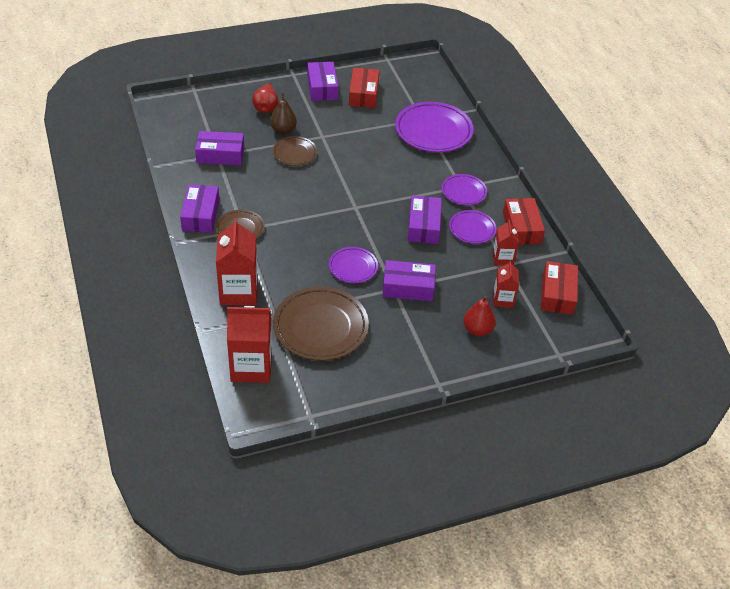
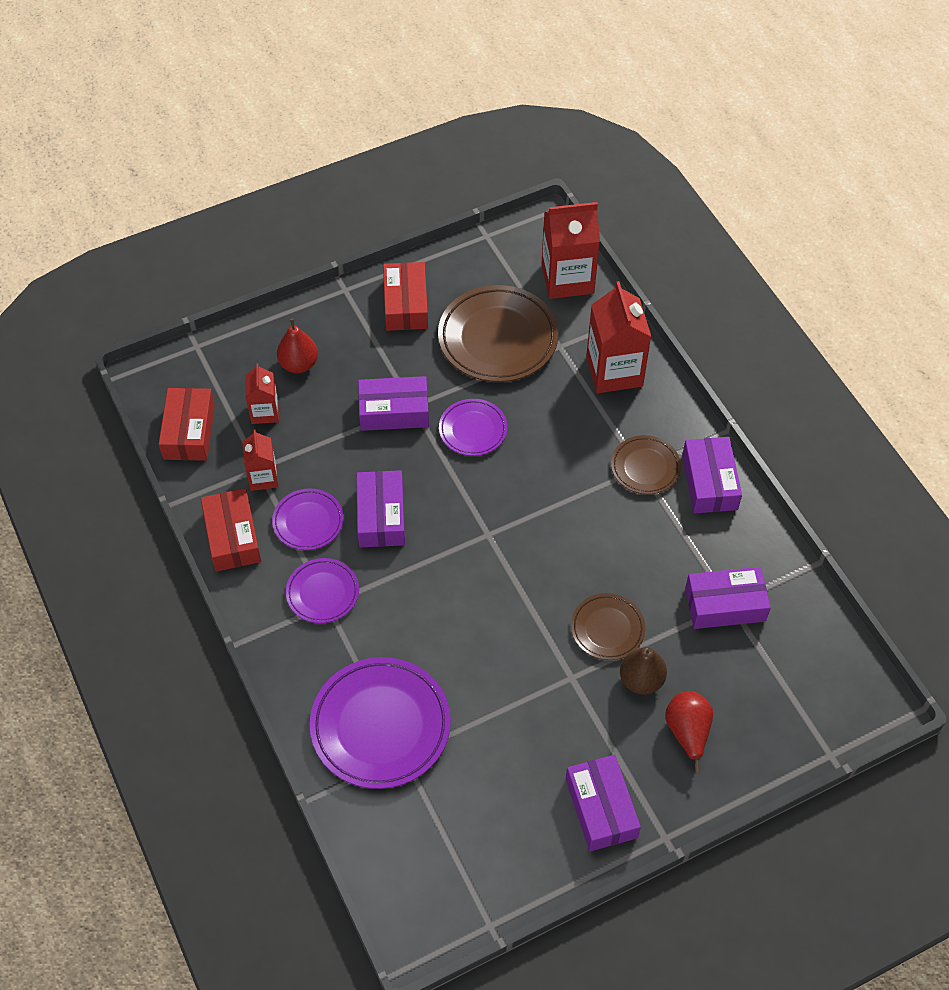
camera: 175 degrees right, 10 degrees up
red box [349,67,379,108] -> red box moved to [383,262,428,331]

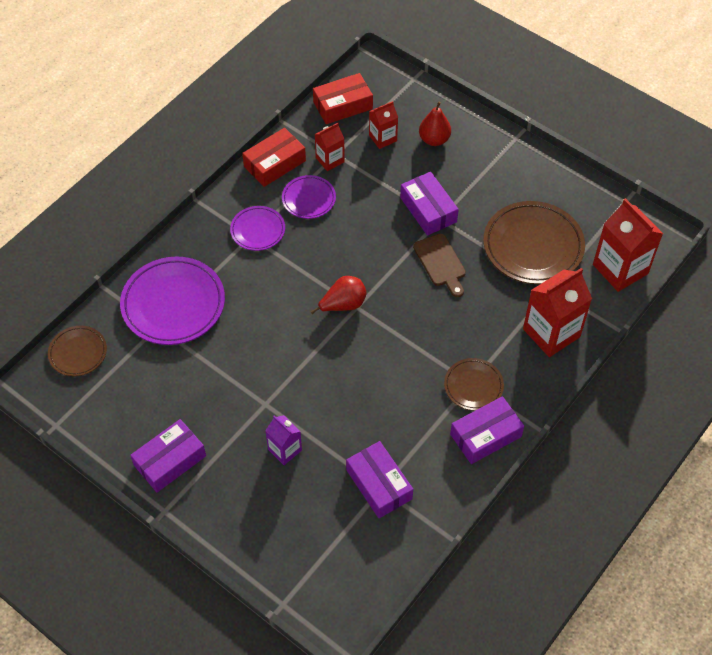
camera: 65 degrees right, 0 degrees up
purple box [356,470,405,547] -> none
red box [383,262,428,331] -> none
purple plate [439,399,507,456] -> brown cutting board [413,234,466,297]
brown plate [571,593,646,660] -> brown plate moved to [48,326,107,376]
brown pear [620,647,667,695] -> purple carton [265,415,302,465]
red pear [665,691,713,772] -> red pear moved to [311,276,367,314]

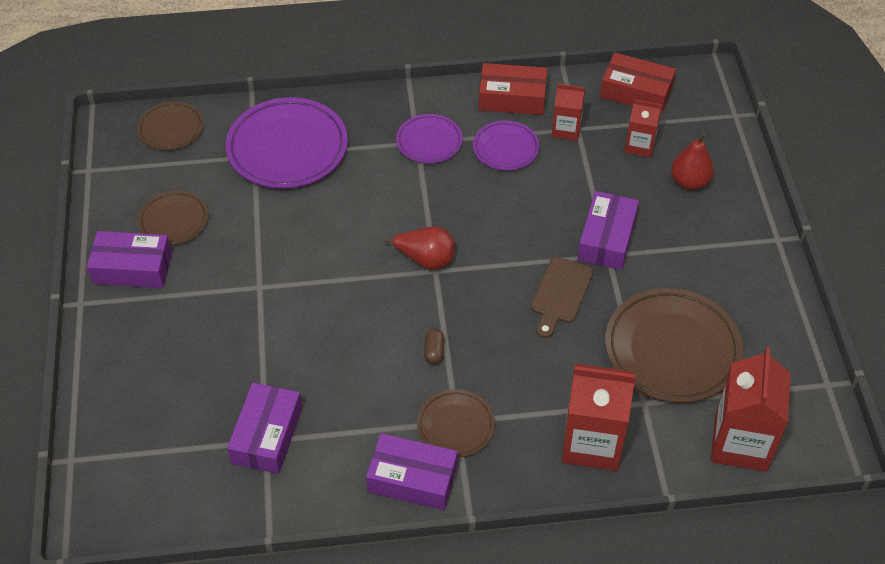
camera: 45 degrees right, 5 degrees down
purple carton [265,415,302,465] -> none
none -> brown plate [138,191,208,245]
none -> brown capsule [424,328,444,365]

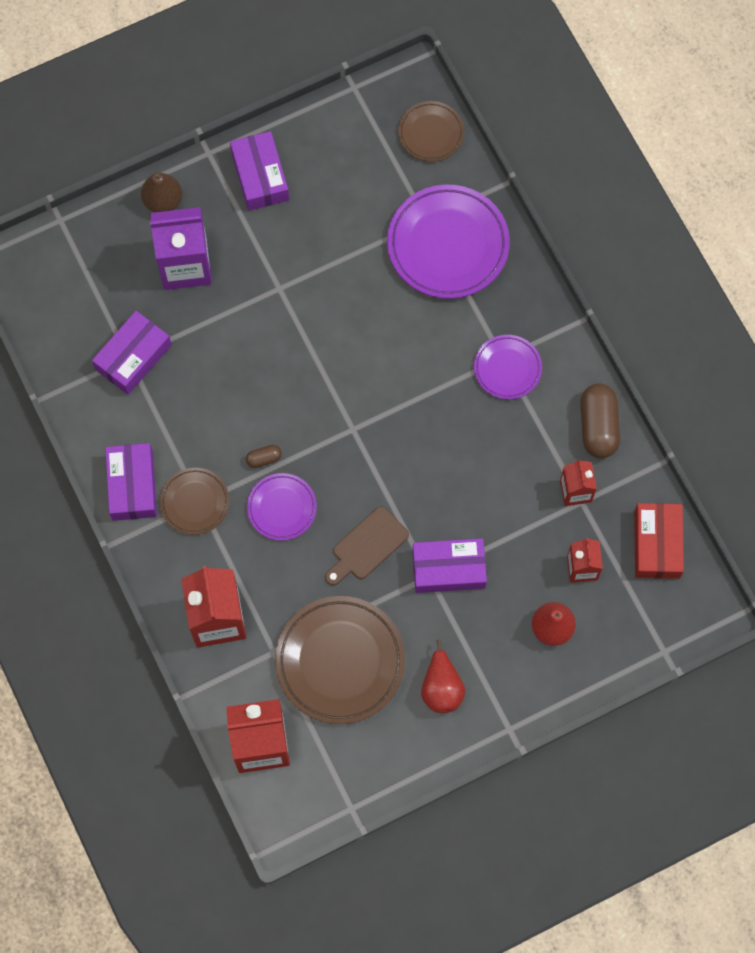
camera: 70 degrees right, 20 degrees up
brown plate [138,191,208,245] -> none
purple box [227,382,302,474] -> purple box turned 45 degrees counterclockwise [92,311,172,395]
red pear [382,226,455,270] -> red pear moved to [421,639,465,713]
purple plate [473,121,540,171] -> purple plate moved to [247,473,317,541]
red box [479,63,547,115] -> brown capsule [580,383,620,458]
brown cutting board [531,256,594,338] -> brown cutting board turned 45 degrees counterclockwise [325,506,409,586]
none -> brown pear [141,172,182,213]
none -> purple carton [150,207,212,290]

